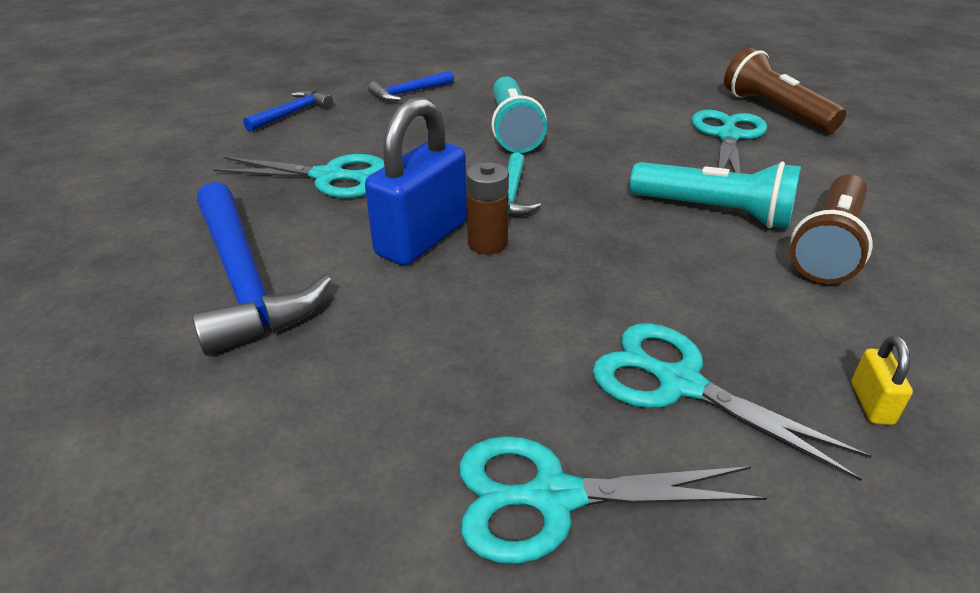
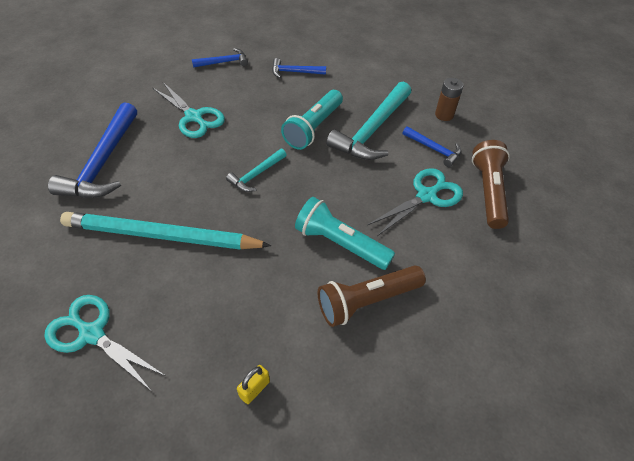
camera: 35 degrees right, 15 degrees up
blue padlock [365,96,467,266] -> none
brown battery [466,162,509,254] -> brown battery moved to [435,78,463,121]
turquoise scissors [592,323,872,481] -> none
turquoise flashlight [630,161,801,228] -> turquoise flashlight turned 150 degrees clockwise [295,197,395,270]
none -> turquoise pencil [60,212,271,250]
none -> turquoise hammer [326,82,411,160]
none -> blue hammer [403,126,461,167]

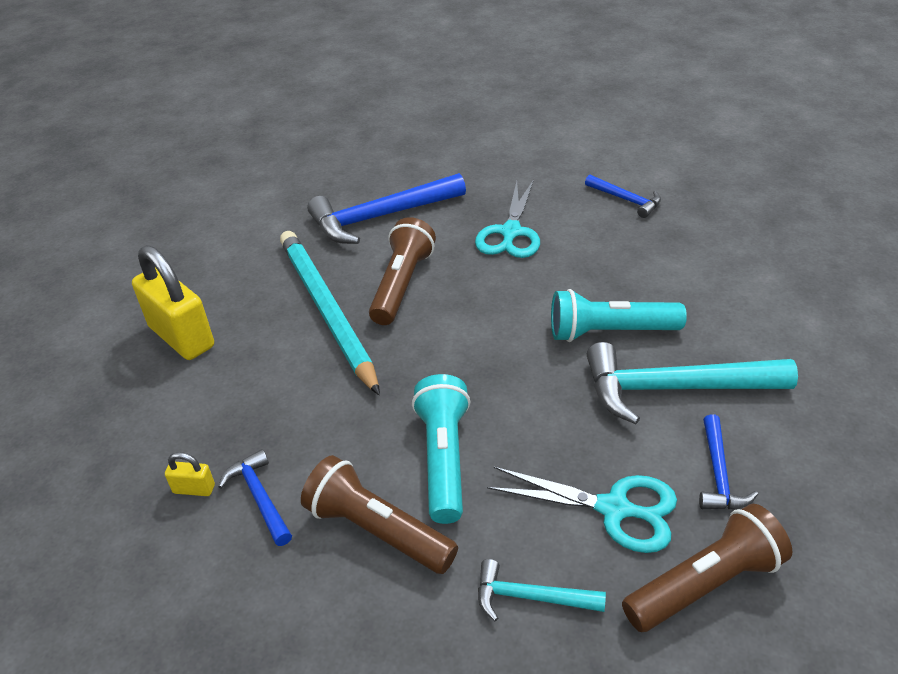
camera: 60 degrees right, 10 degrees down
turquoise scissors [44,295,166,390] -> yellow padlock [132,245,214,360]
turquoise hammer [226,149,287,192] -> turquoise hammer moved to [478,559,606,621]
blue hammer [272,58,326,78] -> blue hammer moved to [218,449,292,546]
brown battery [435,78,463,121] -> none
none -> brown flashlight [369,217,436,325]

